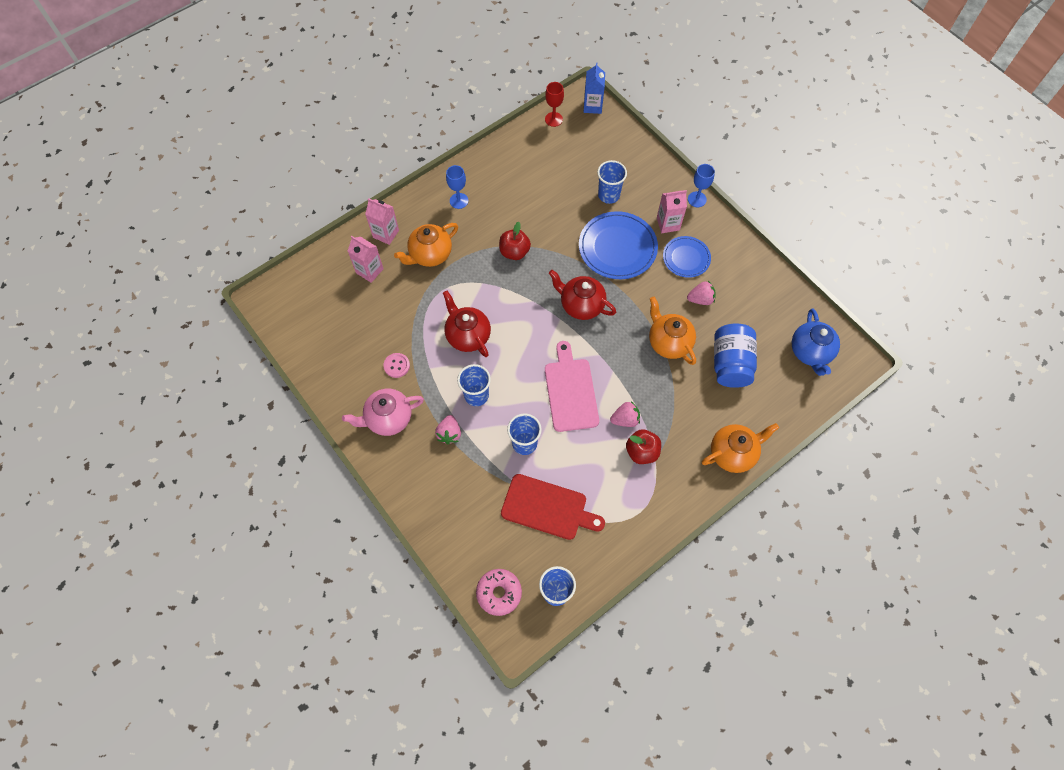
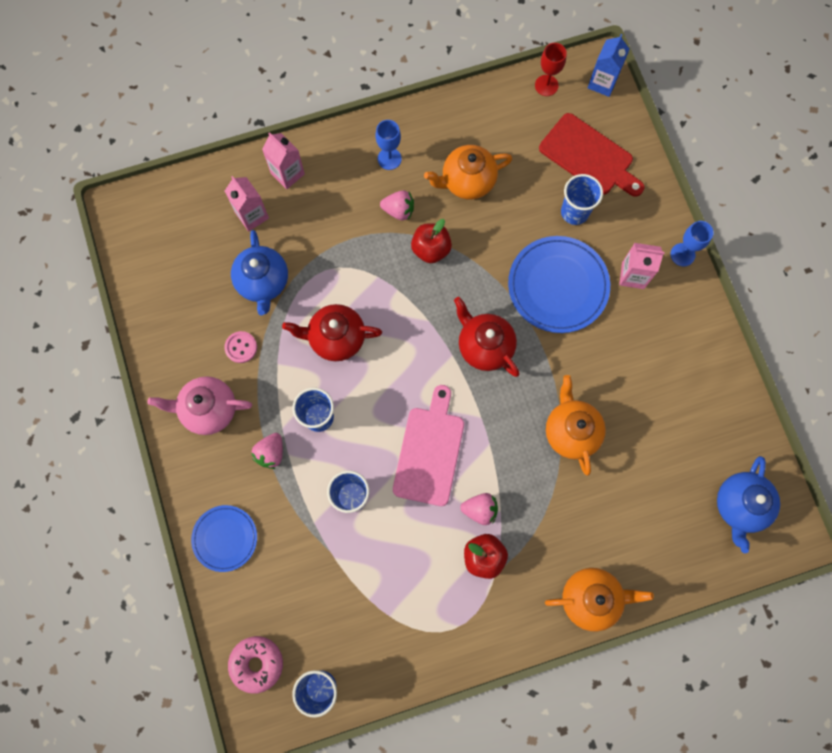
camera: 20 degrees right, 10 degrees up
orange teapot [394,223,458,267] -> orange teapot moved to [424,145,512,200]
red teapot [443,291,491,357] -> red teapot turned 75 degrees counterclockwise [282,304,382,361]
red cutting board [501,474,605,540] -> red cutting board moved to [539,113,644,197]
blue plate [663,236,711,278] -> blue plate moved to [191,505,257,572]
pink strawberry [687,281,716,305] -> pink strawberry moved to [380,191,414,220]
blue jar [714,324,757,388] -> none
none -> blue teapot [231,230,288,316]

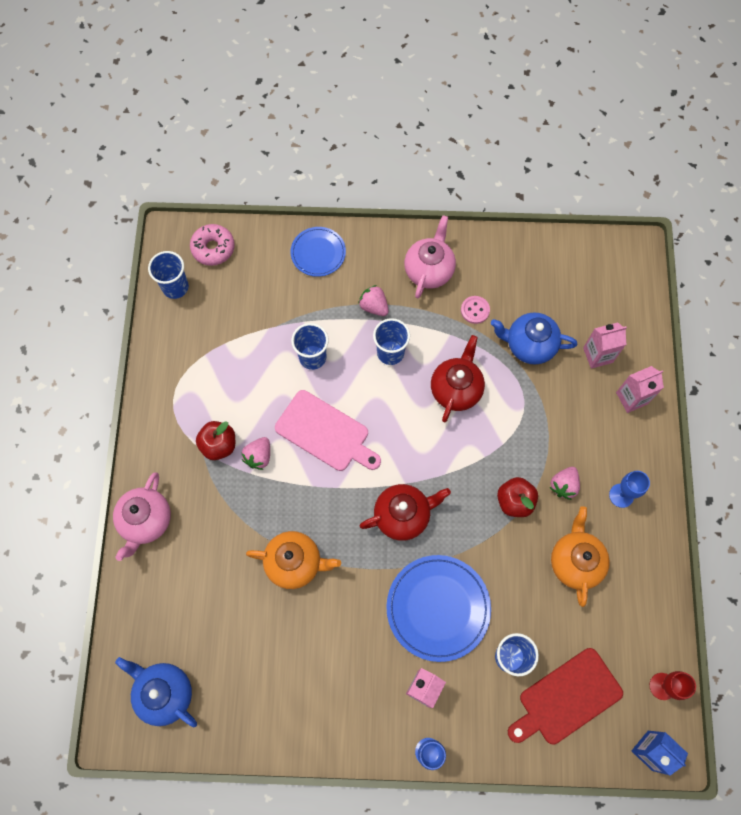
camera: 110 degrees right, 5 degrees down
orange teapot [545,568,654,631] -> pink teapot [113,472,171,561]

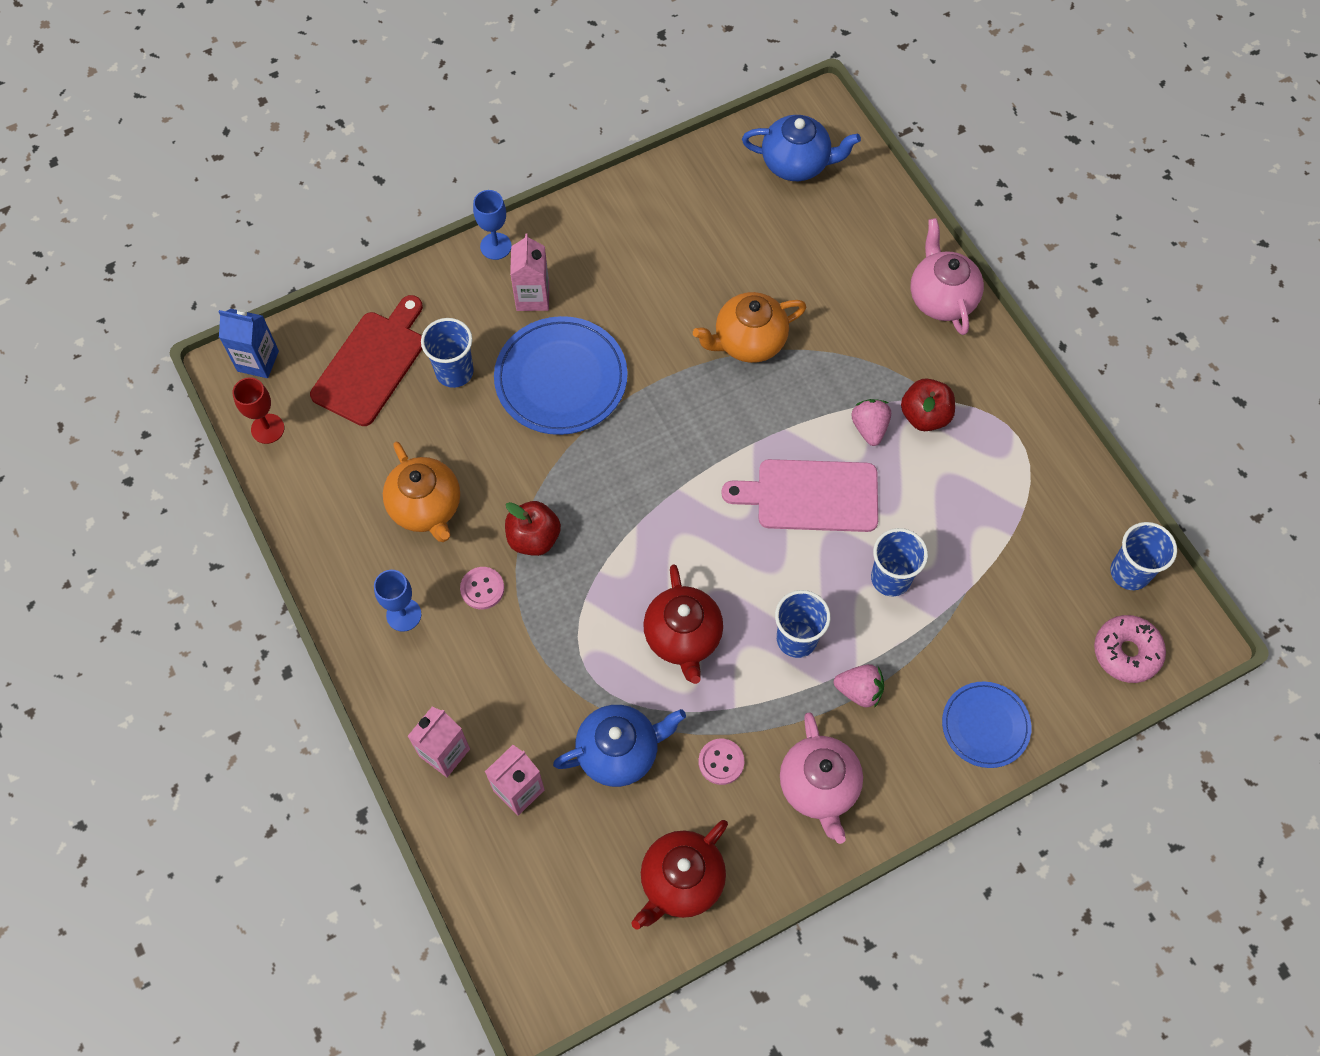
camera: 150 degrees right, 5 degrees down
red teapot [360,484,451,541] -> red teapot moved to [632,820,728,930]
pink strawberry [549,467,580,500] -> pink button [460,567,504,609]

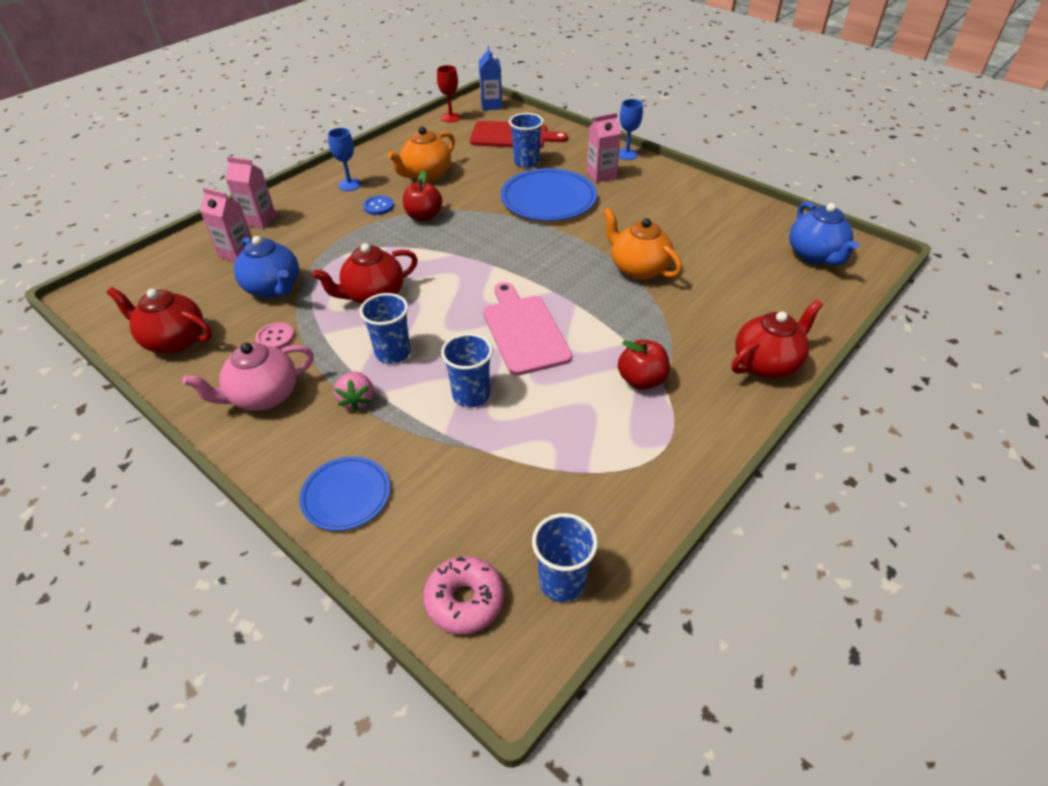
camera: 70 degrees right, 20 degrees down
pink button [460,567,504,609] -> blue button [363,196,394,215]
pink strawberry [851,399,891,446] -> none
pink teapot [910,218,984,335] -> red teapot [732,299,823,378]

